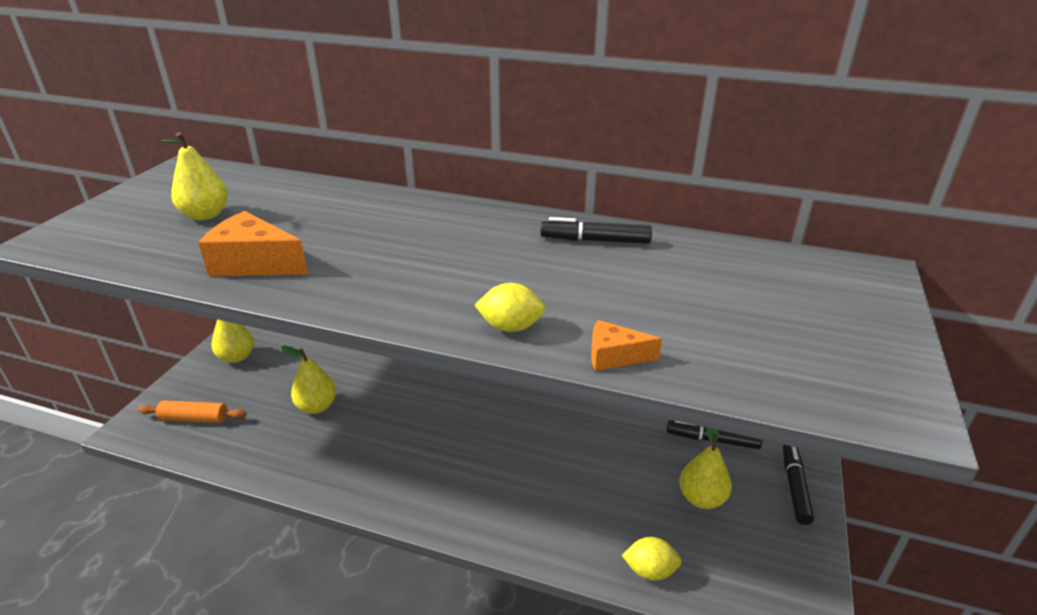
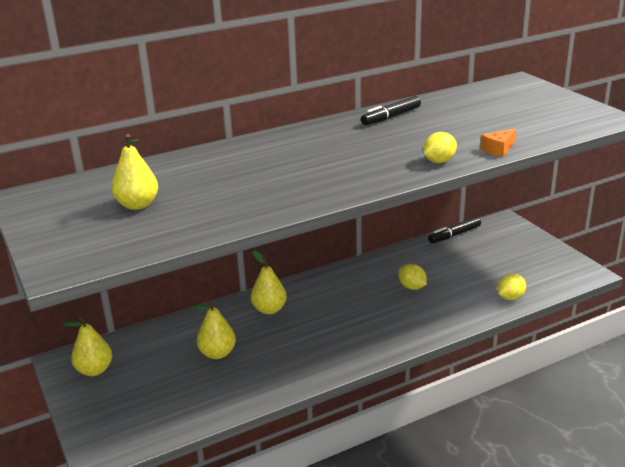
camera: 45 degrees left, 5 degrees down
orange rolling pin [138,400,247,423] -> none
orange cheese [198,211,308,276] -> none
yellow pear [679,428,732,509] -> yellow pear moved to [251,250,287,314]
black marker [783,445,814,525] -> none
none -> yellow lemon [398,264,427,290]

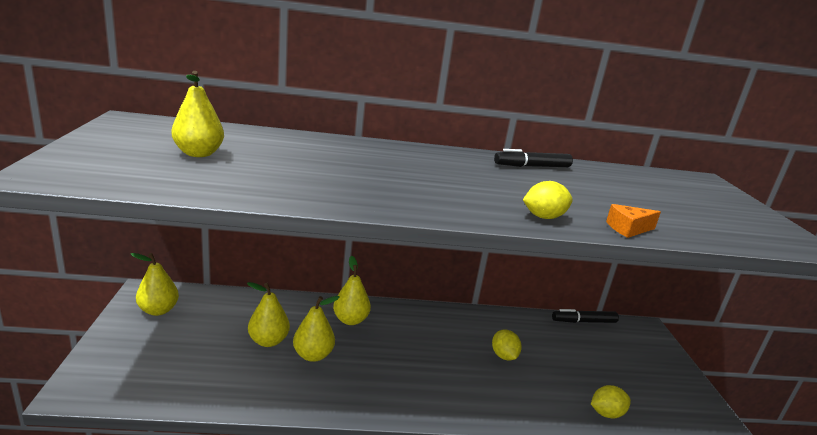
camera: 20 degrees right, 5 degrees down
none -> yellow pear [293,296,340,362]

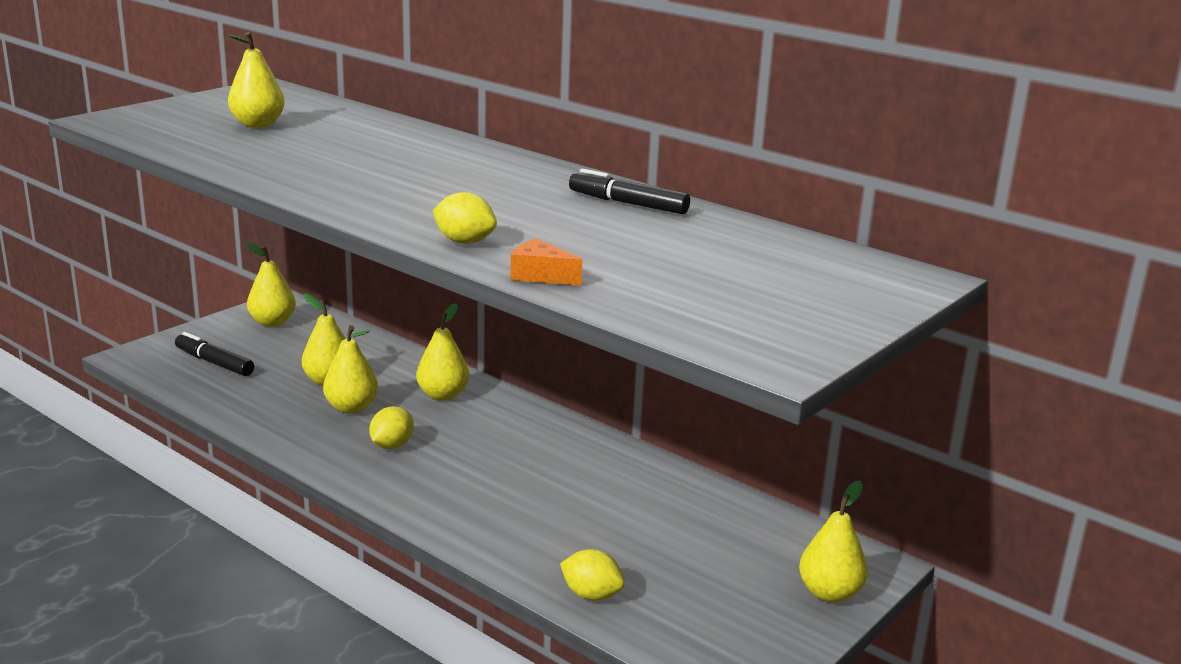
camera: 45 degrees right, 0 degrees up
yellow lemon [492,329,522,361] -> yellow lemon moved to [369,406,414,449]
black marker [552,309,619,323] -> black marker moved to [175,332,254,376]
none -> yellow pear [799,481,868,603]

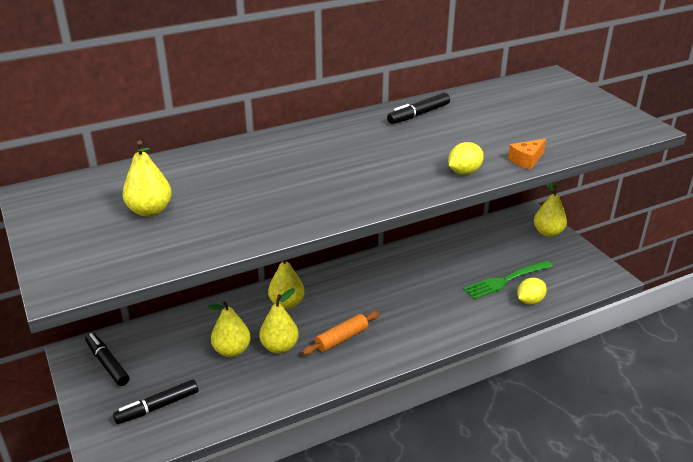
camera: 65 degrees left, 10 degrees up
yellow pear [247,242,296,327] -> black marker [85,333,129,386]
yellow lemon [369,406,414,449] -> orange rolling pin [302,311,380,355]
none -> green fork [463,260,553,299]

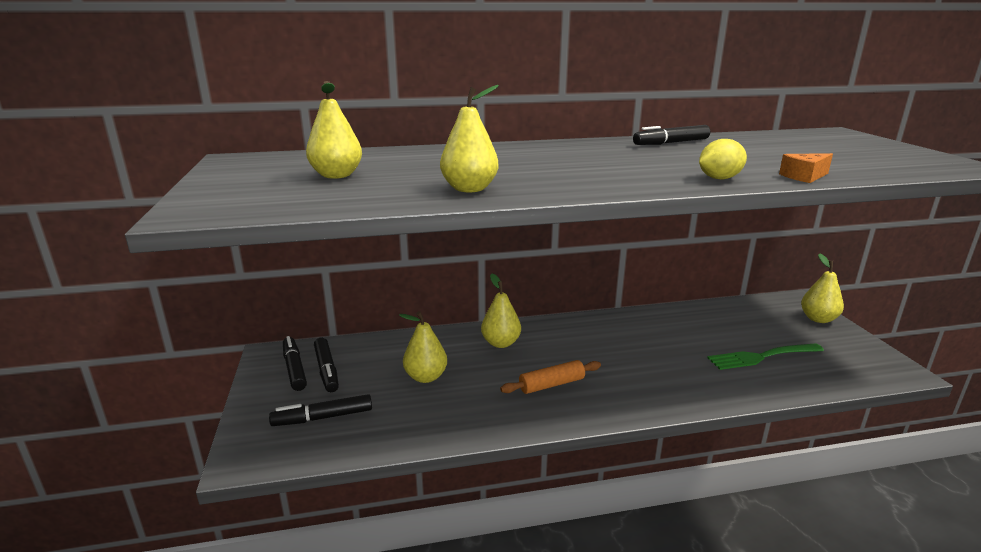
camera: 15 degrees right, 10 degrees down
yellow pear [259,288,299,353] -> yellow pear moved to [440,85,499,193]
yellow lemon [517,278,547,305] -> none
none -> black marker [314,338,339,392]

